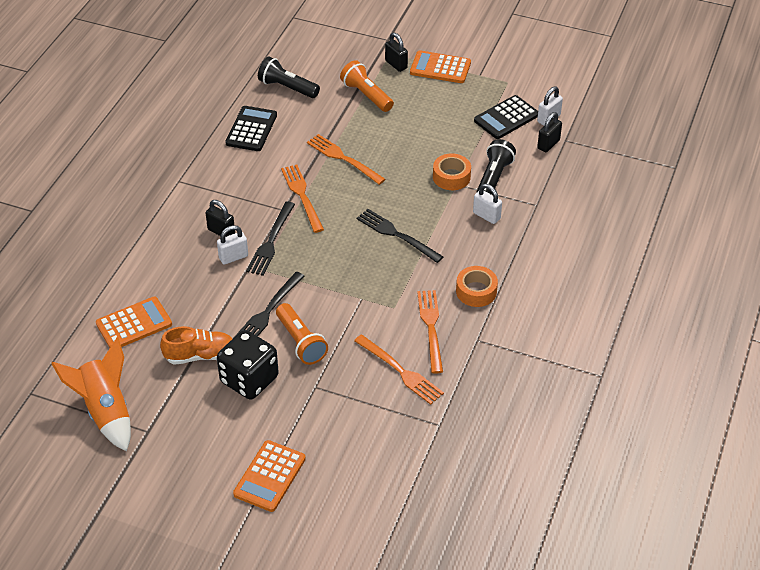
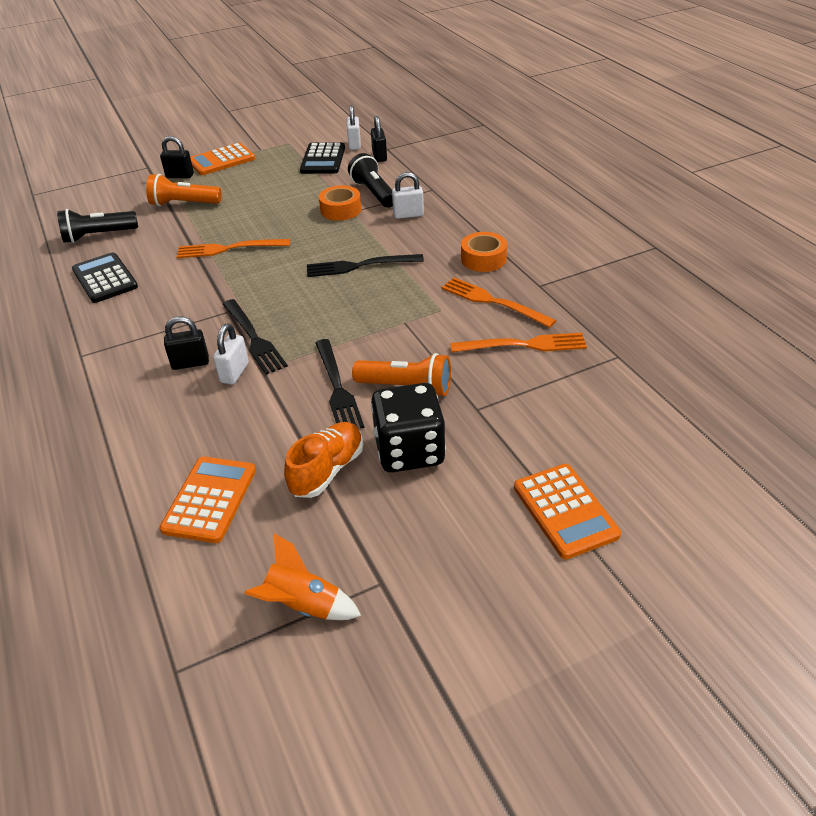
camera: 45 degrees left, 5 degrees down
orange rocket [51,337,131,451] -> orange rocket [244,533,361,620], size x0.65
orange fork [281,165,324,233] -> none

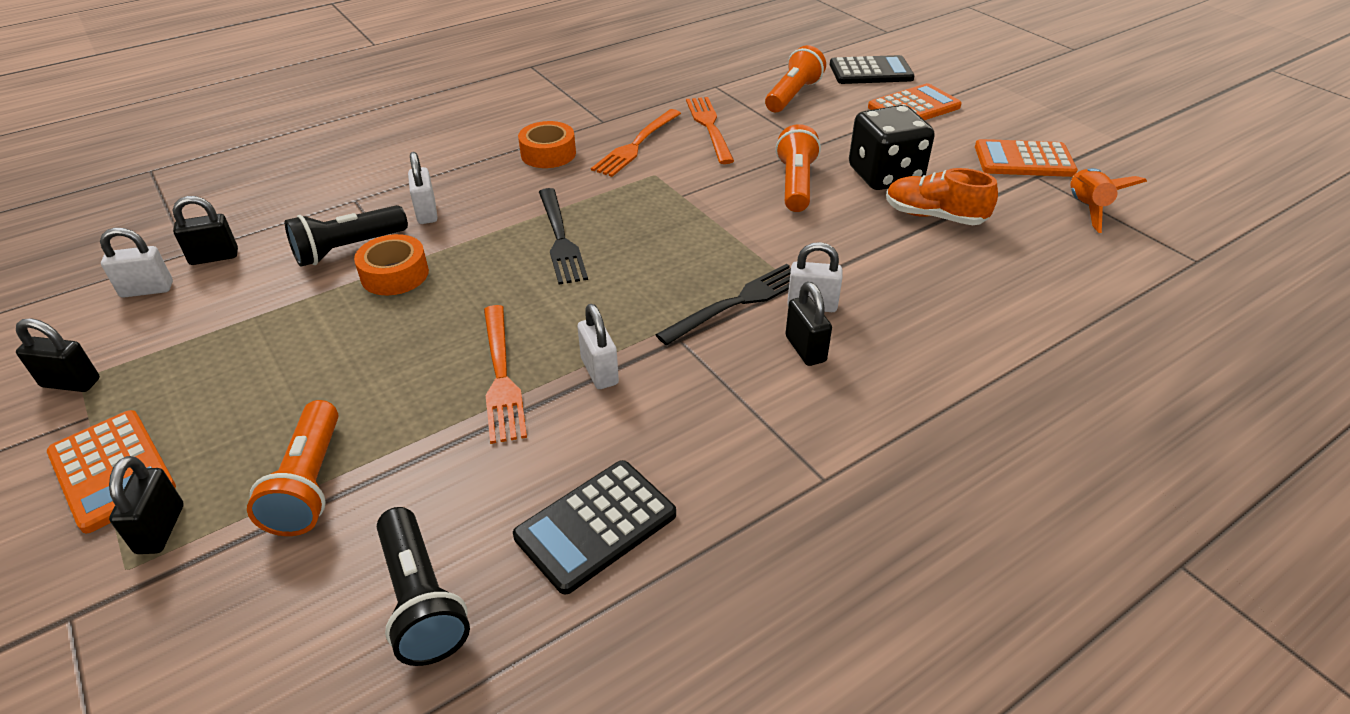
camera: 100 degrees left, 0 degrees up
orange calculator [160,456,256,543] -> orange calculator moved to [975,139,1078,177]
black calculator [300,142,345,174] -> black calculator moved to [830,55,915,84]
black fork [316,339,364,428] -> none
none -> black padlock [16,318,100,392]
none -> white padlock [578,304,619,389]
none -> orange flashlight [765,45,826,112]

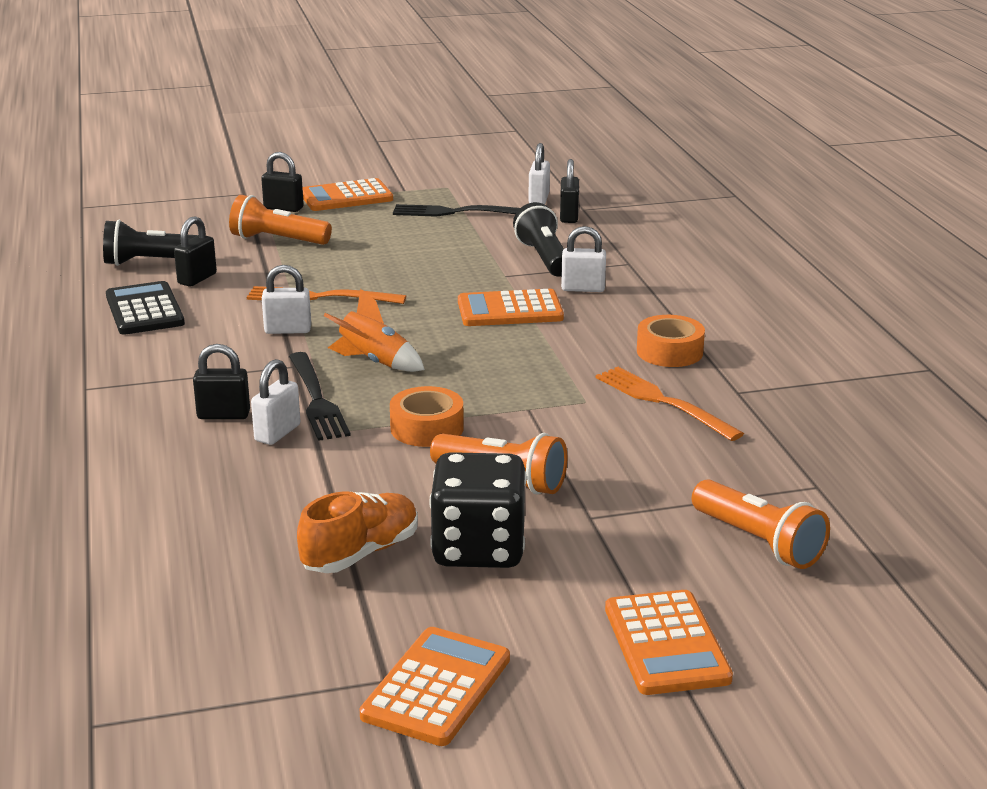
camera: 110 degrees right, 15 degrees down
black padlock [16,318,100,392] -> black padlock moved to [174,216,217,286]
orange tape [354,234,429,295] -> orange tape moved to [390,386,464,447]
black fork [539,188,588,285] -> black fork moved to [393,204,520,217]
orange fork [686,97,734,164] -> none
black calculator [830,55,915,84] -> none
orange rocket [1071,168,1147,233] -> orange rocket moved to [324,289,425,372]
none -> orange calculator [458,289,564,326]

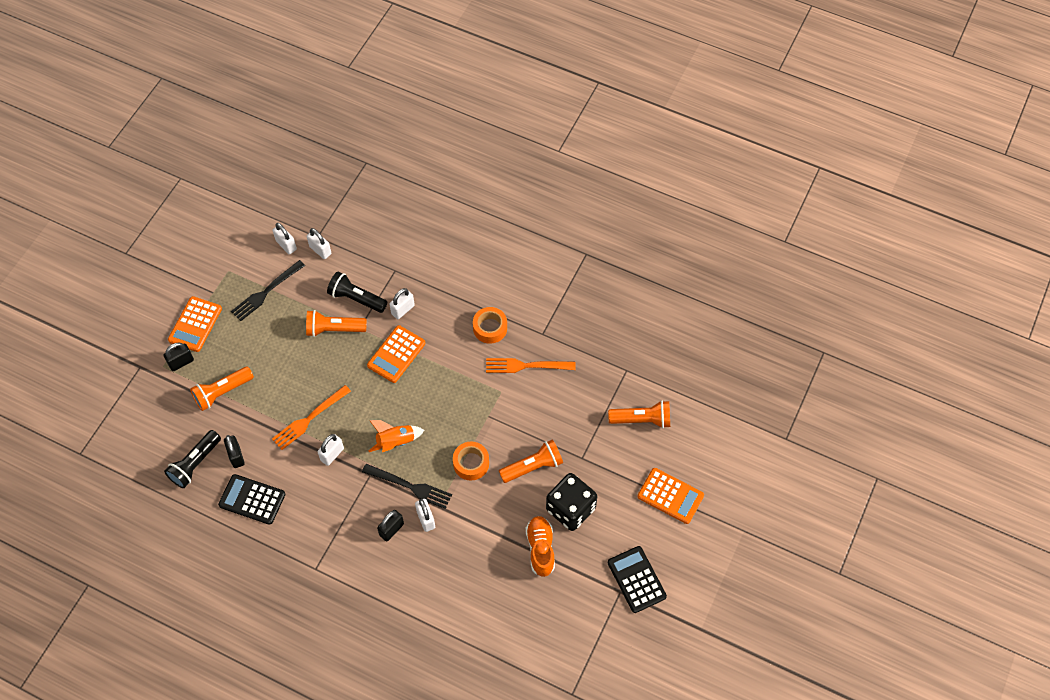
camera: 50 degrees left, 35 degrees up
orange calculator [360,627,510,746] -> black calculator [608,546,667,613]
black padlock [560,159,579,223] -> white padlock [307,228,331,259]
none -> orange flashlight [306,310,367,337]

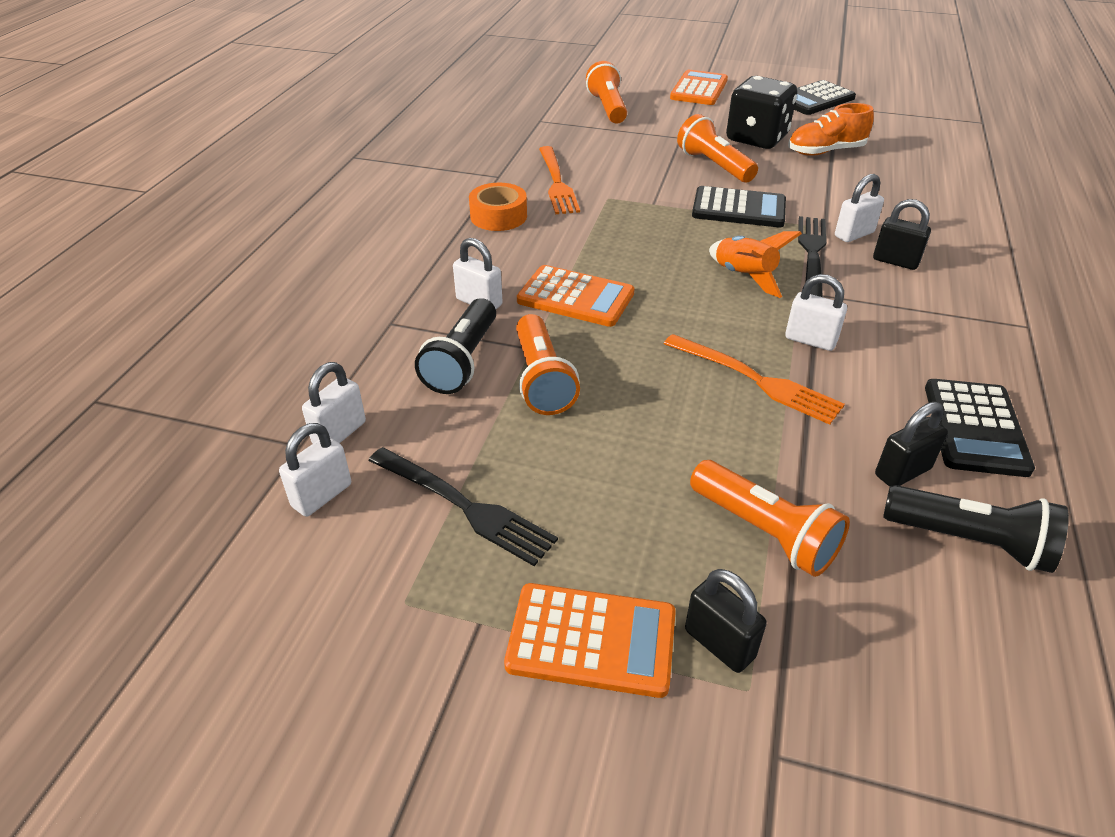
camera: 100 degrees left, 20 degrees down
orange tape [453,442,489,481] -> black calculator [692,186,786,227]

